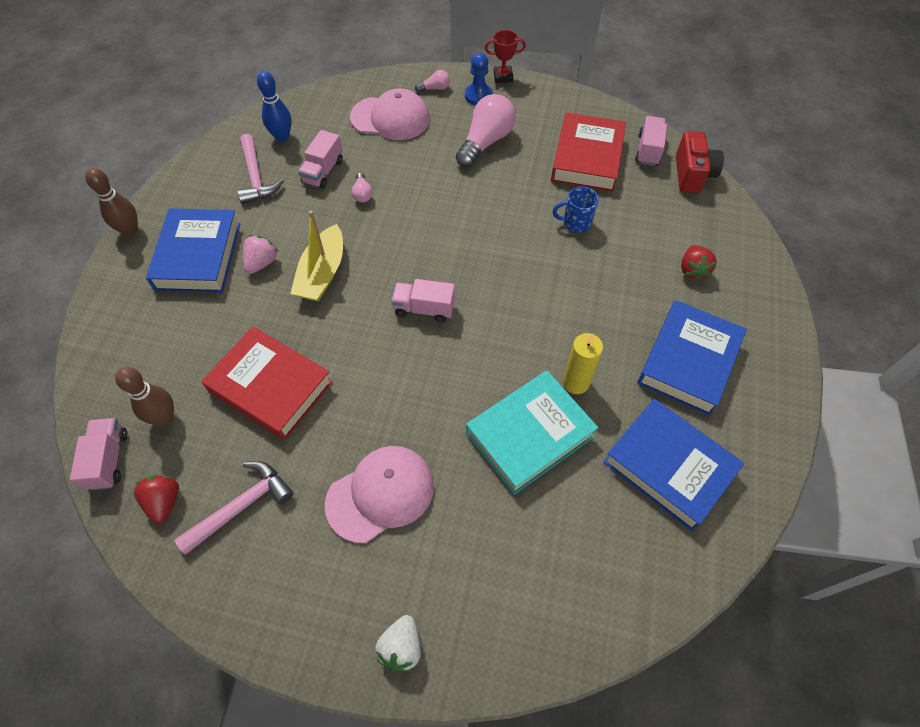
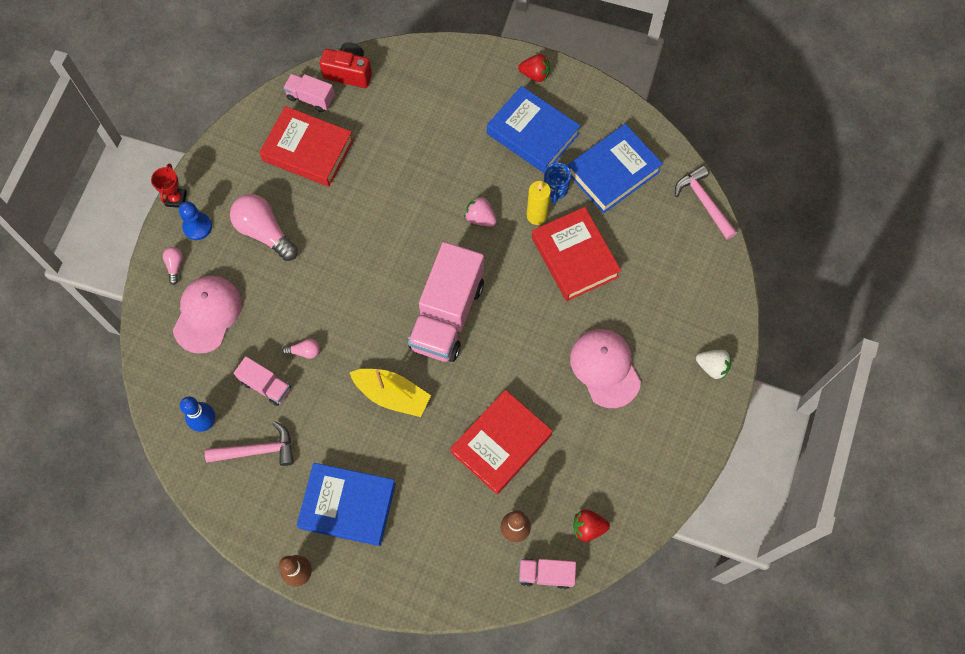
camera: 80 degrees left, 10 degrees up
pink hammer [174,461,294,555] -> pink hammer moved to [675,165,737,240]
pink strawberry [243,235,278,274] -> pink strawberry moved to [464,196,497,227]
pink truck [391,279,455,322] -> pink truck [408,242,484,362], size x2.07
turquoise book [466,371,598,495] -> red book [532,207,621,301]
blue mug [553,186,599,233] -> blue mug moved to [544,162,571,205]
red strawberry [681,245,717,281] -> red strawberry moved to [518,54,550,82]

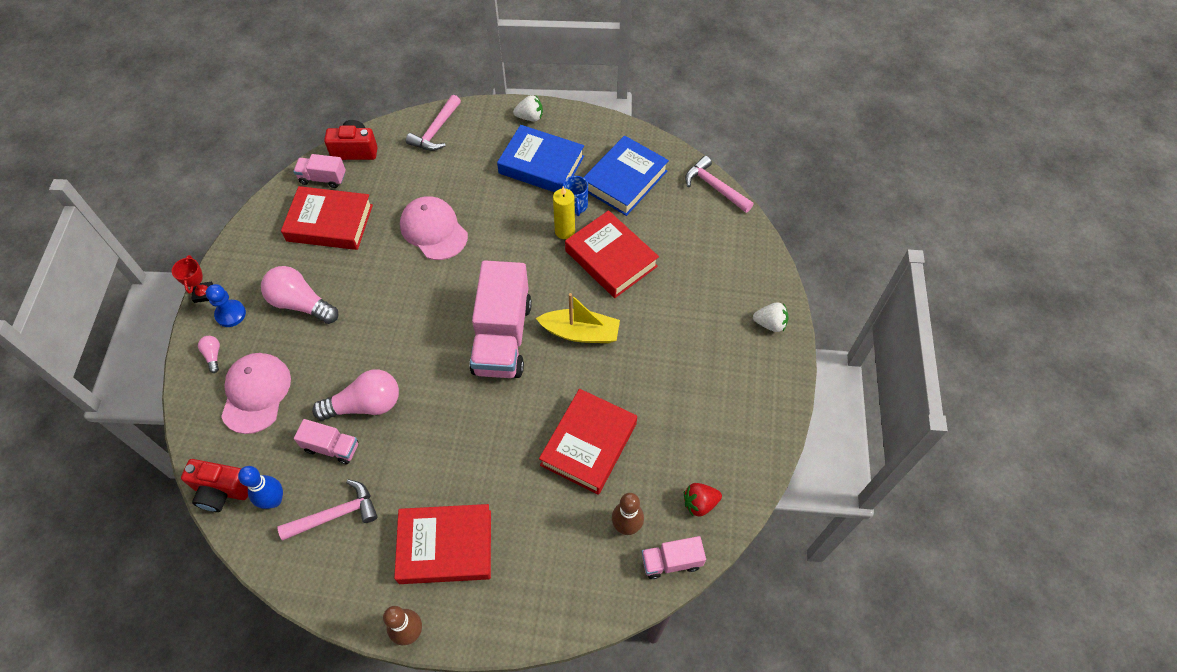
camera: 15 degrees left, 10 degrees down
pink light bulb [282,339,320,359] -> pink light bulb [312,369,399,421], size x2.17
blue book [297,463,396,546] -> red book [394,504,491,584]
yellow boat [349,369,431,417] -> yellow boat moved to [536,293,620,343]
pink strawberry [464,196,497,227] -> none
red strawberry [518,54,550,82] -> white strawberry [513,95,543,121]
pink cap [570,329,641,408] -> pink cap moved to [400,196,468,260]
none -> red camera [181,459,248,512]
none -> pink hammer [406,95,461,151]

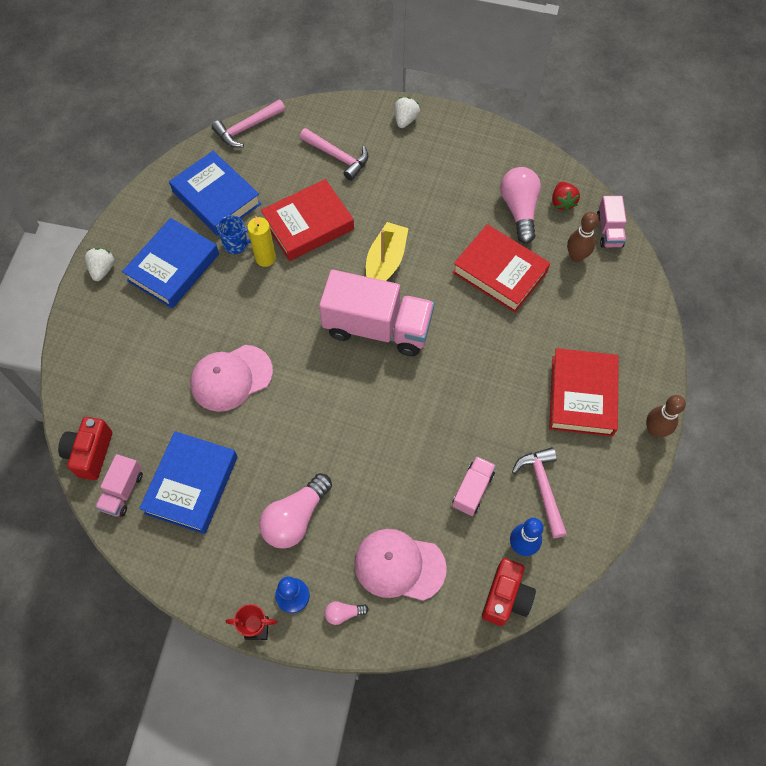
camera: 80 degrees left, 5 degrees up
red book [281,186,373,250] -> blue book [139,431,238,534]
pink light bulb [312,369,399,421] -> pink light bulb moved to [500,167,541,244]
pink hammer [406,95,461,151] -> pink hammer moved to [300,128,369,181]

